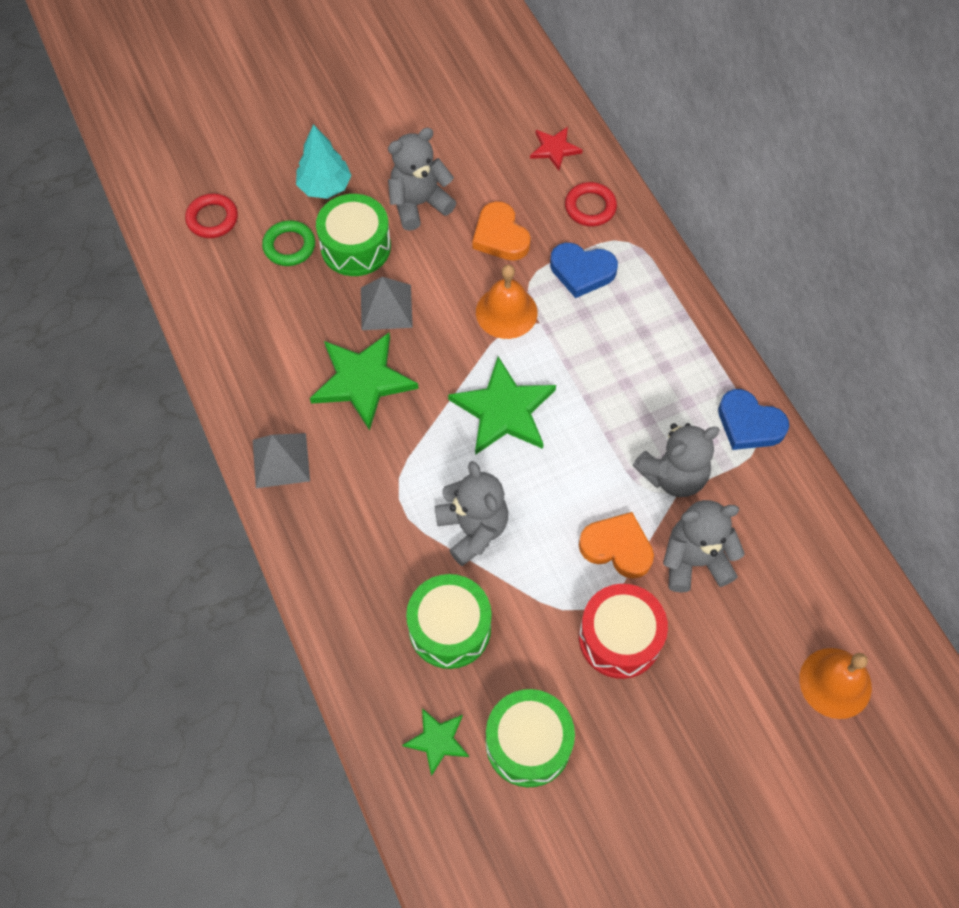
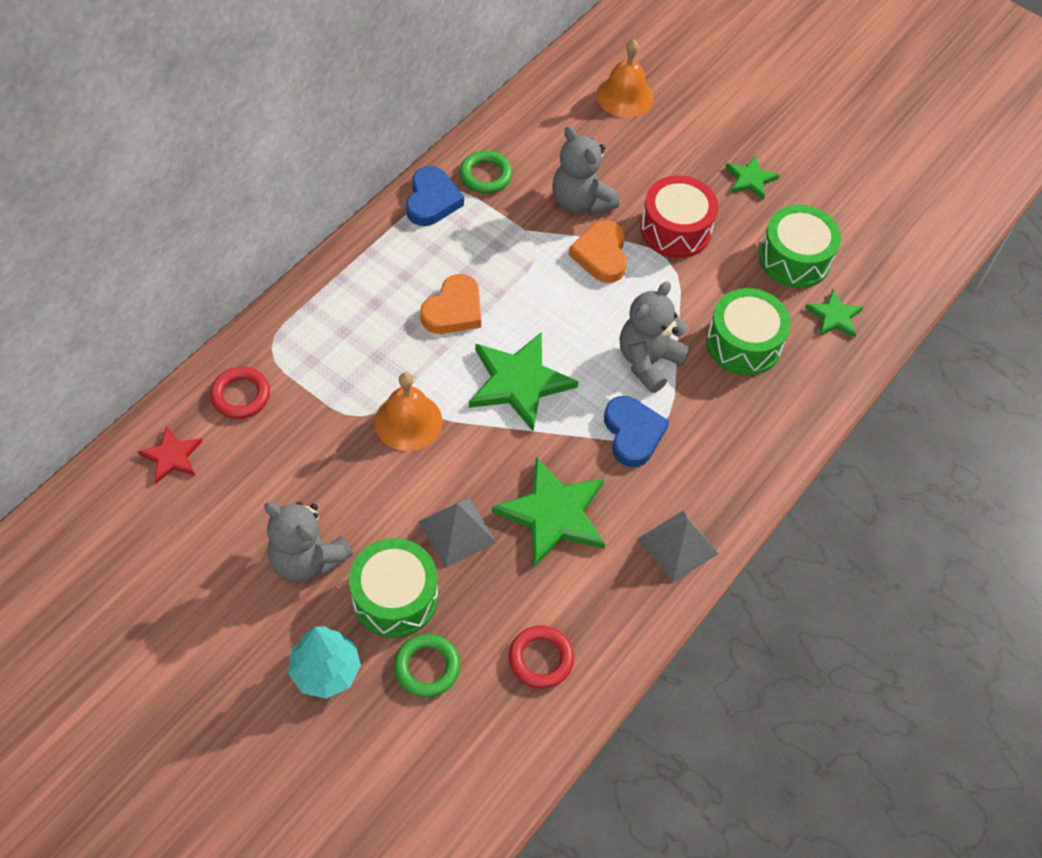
camera: 120 degrees left, 5 degrees down
red ring [185,193,238,238] -> red ring moved to [509,625,574,689]
orange heart [472,201,531,261] -> orange heart moved to [420,274,481,334]
blue heart [550,243,618,298] -> blue heart moved to [604,396,669,467]
grey teddy bear [633,423,719,497] -> none
none -> green ring [460,151,512,194]
none -> green star [725,155,780,200]

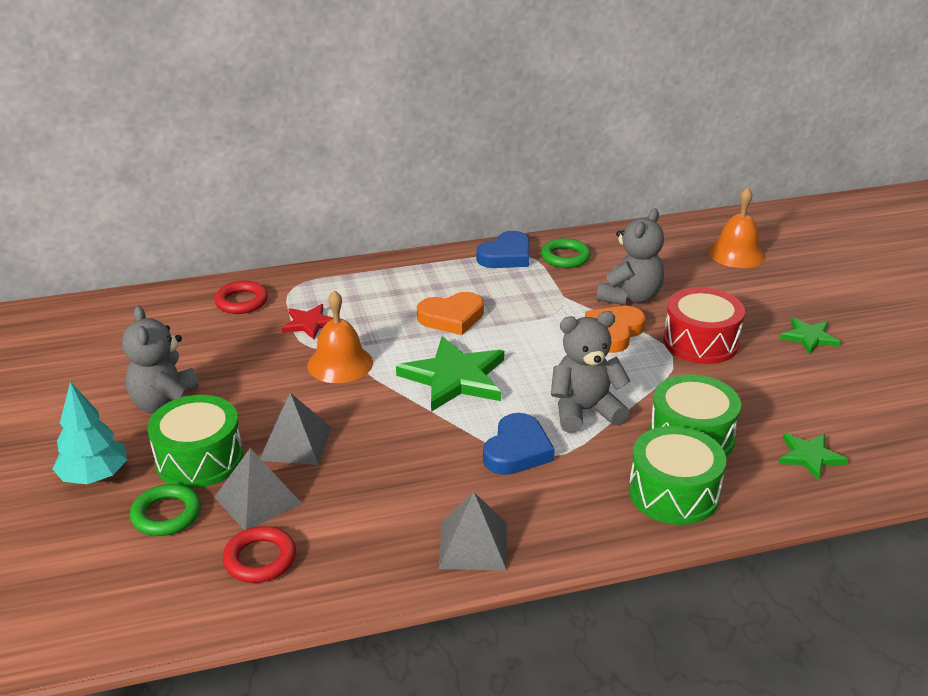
camera: 40 degrees right, 25 degrees down
red star [137,426,203,484] -> red star moved to [282,304,333,340]
green star [492,457,605,567] -> none
grey teddy bear [552,126,619,215] -> grey teddy bear turned 150 degrees counterclockwise [597,209,664,305]
green drum [759,205,841,288] -> green drum moved to [629,426,726,525]
none -> grey pyramid [214,448,302,530]

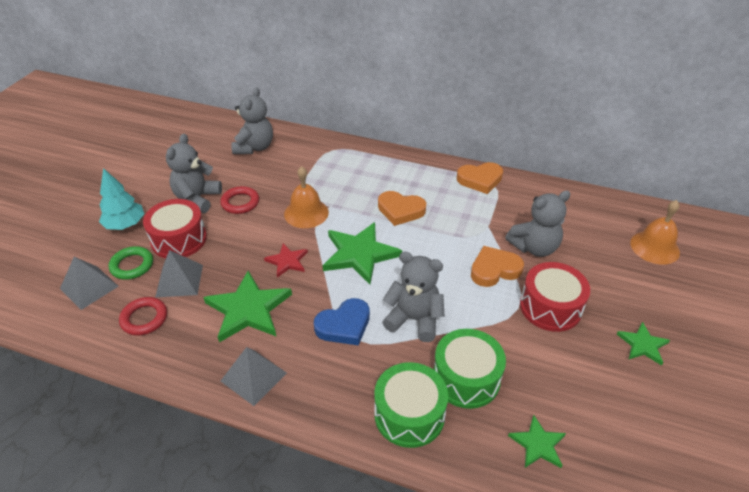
camera: 35 degrees right, 10 degrees up
green drum [147,395,243,488] -> red drum [143,199,207,258]
red ring [214,281,268,314] -> red ring moved to [220,186,259,214]
grey pyramid [260,393,331,465] -> grey pyramid moved to [60,257,119,310]
red star [282,304,333,340] -> red star moved to [264,243,308,277]
blue heart [476,231,530,268] -> orange heart [457,162,503,194]
green ring [541,238,591,268] -> none
none -> green star [203,271,292,342]
none -> grey teddy bear [231,87,273,154]

